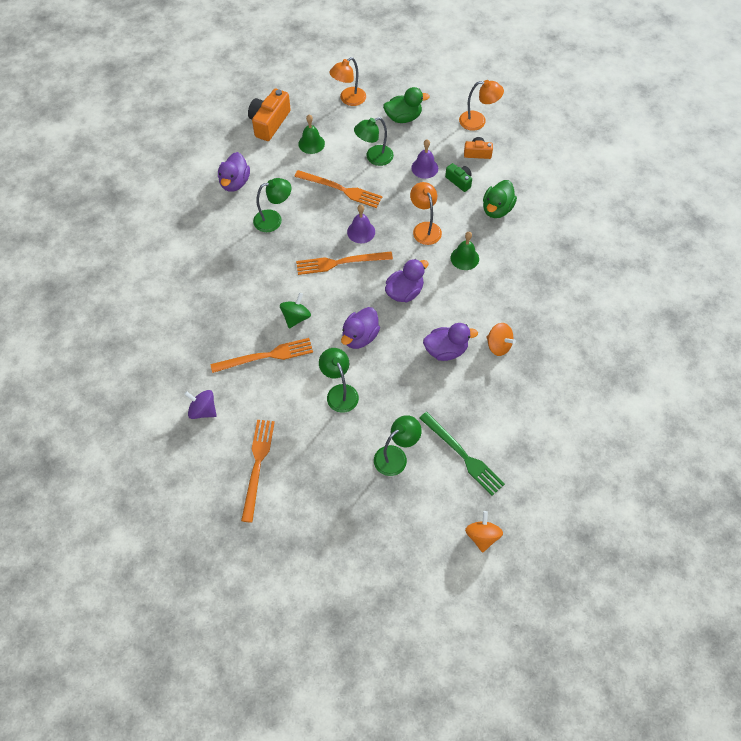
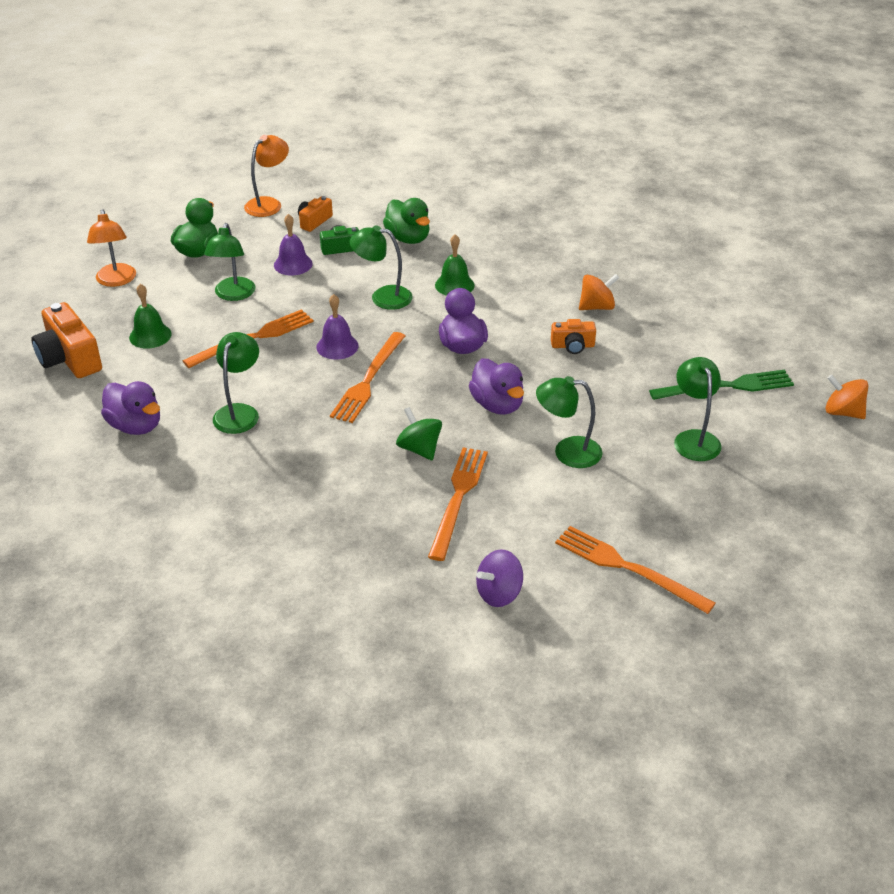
camera: 60 degrees left, 20 degrees down
orange lamp [410,182,442,245] -> green lamp [350,225,413,310]
purple duck [423,323,478,361] -> orange camera [551,319,596,354]

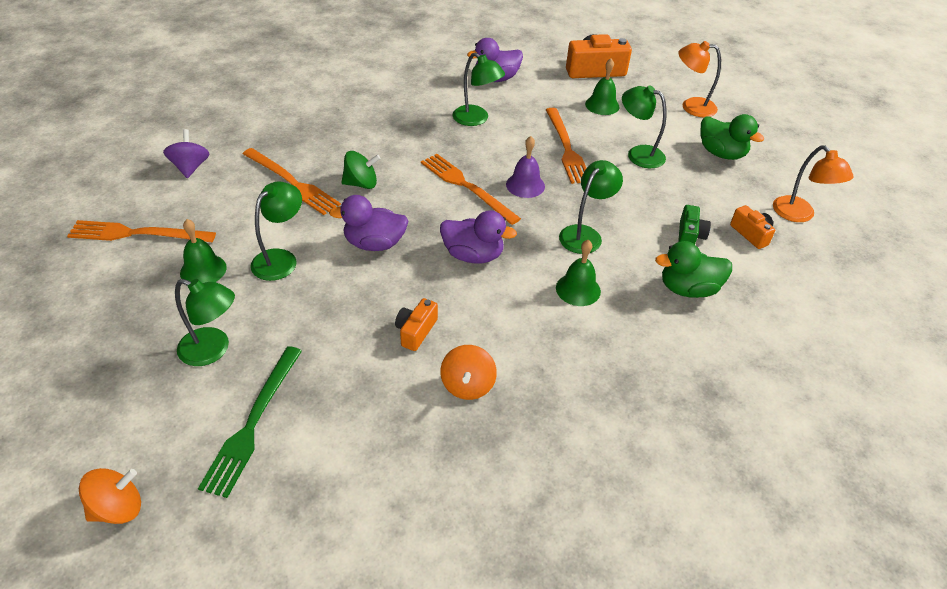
camera: 115 degrees right, 5 degrees up
purple bell [274,214,313,275] -> none
orange fork [555,526,716,614] -> orange fork turned 150 degrees counterclockwise [67,220,216,242]
none -> green bell [180,219,227,283]

